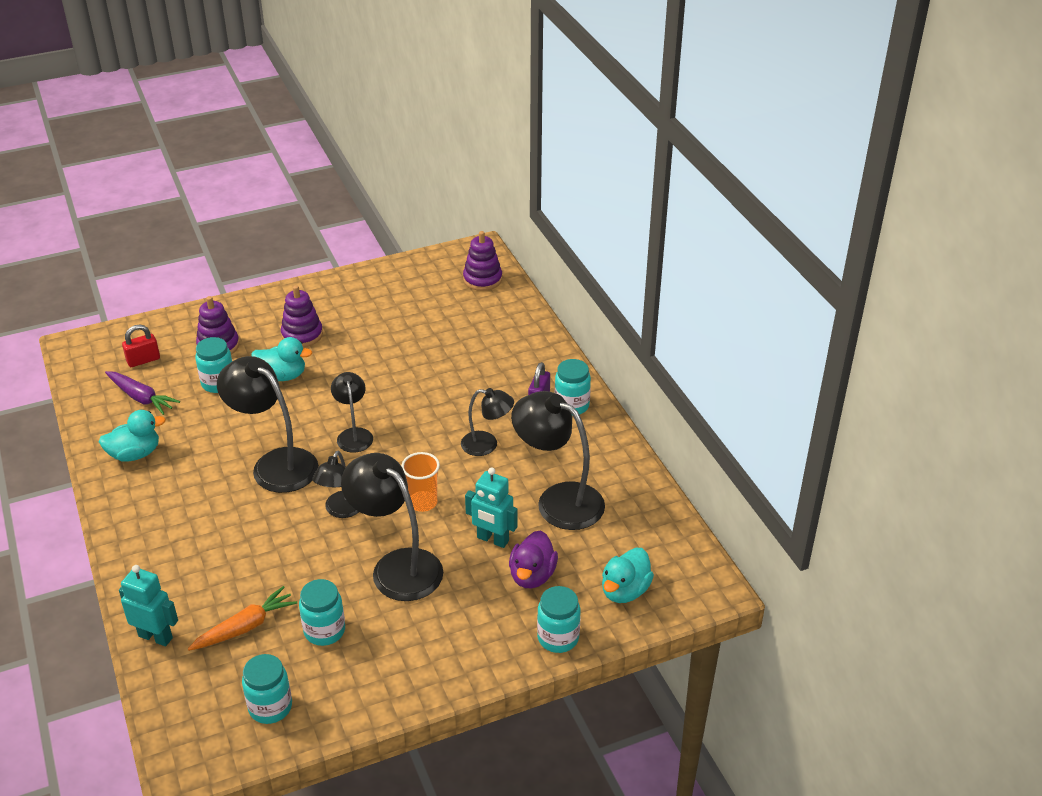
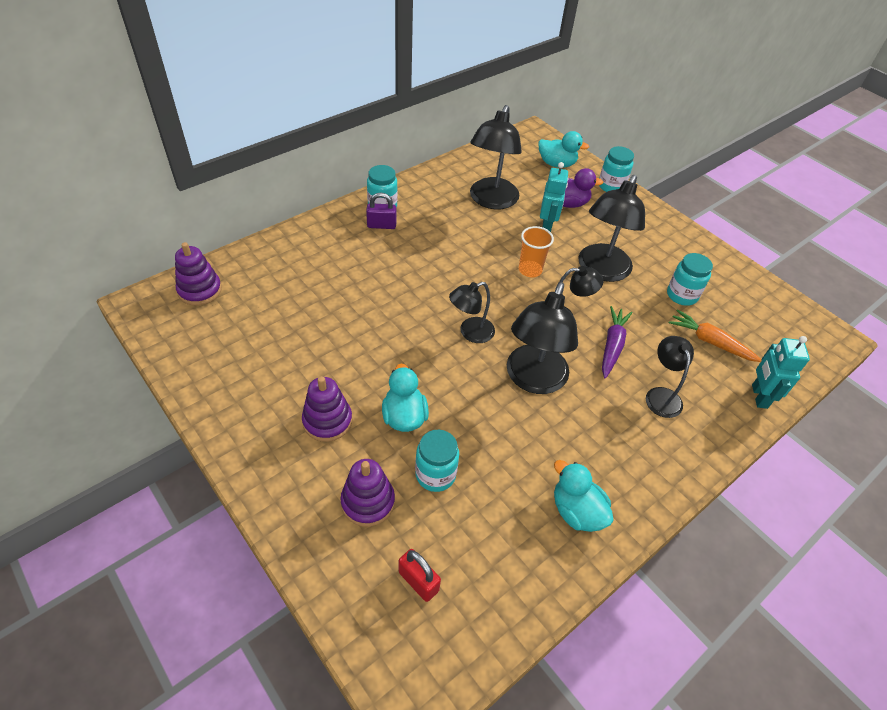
camera: 110 degrees left, 10 degrees up
purple carrot [105,371,180,415] -> purple carrot moved to [602,306,633,378]
turquoise jar [242,654,292,724] -> none
black lamp [461,388,514,456] -> black lamp moved to [646,336,694,418]

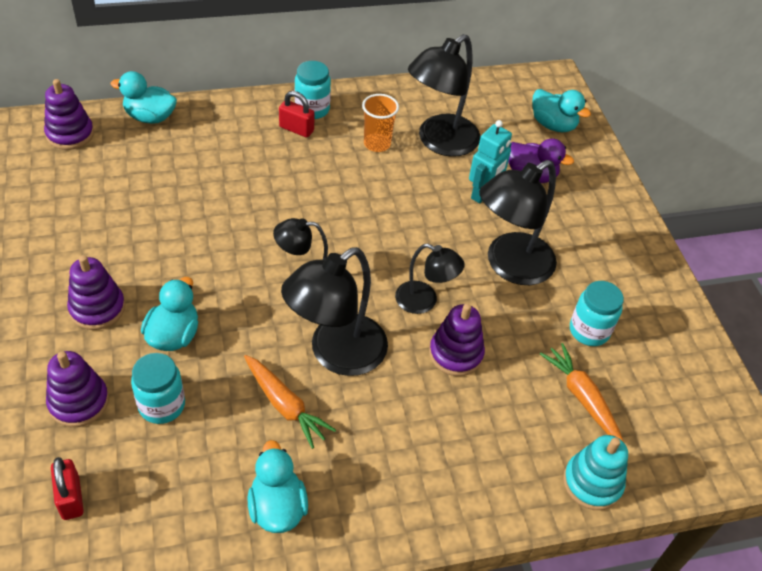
camera: 25 degrees right, 0 degrees up
purple padlock [366,193,397,229] -> red padlock [279,91,315,138]
orange cup [519,226,554,277] -> orange cup moved to [362,94,399,152]
turquoise jar [599,146,634,192] -> none
purple carrot [602,306,633,378] -> purple stacking toy [429,304,485,376]
black lamp [646,336,694,418] -> none
turquoise robot [752,336,810,409] -> turquoise stacking toy [563,435,628,510]
none -> turquoise duck [111,71,177,124]
none -> orange carrot [244,355,336,449]

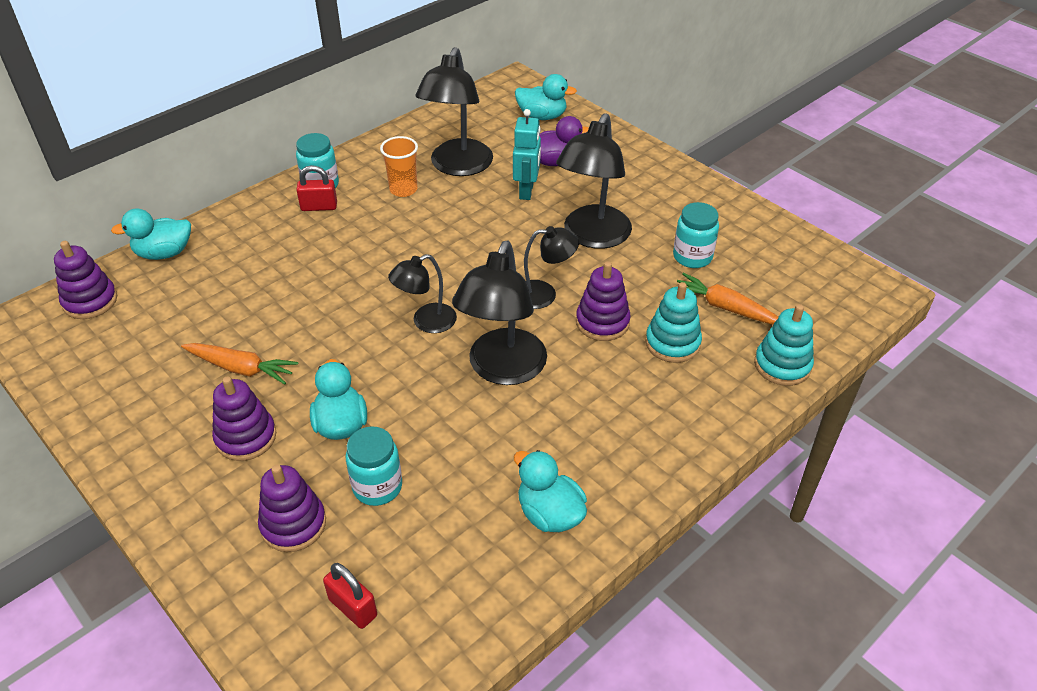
camera: 25 degrees left, 5 degrees down
orange carrot [244,355,336,449] -> orange carrot moved to [181,343,298,384]
none -> turquoise stacking toy [645,282,702,363]

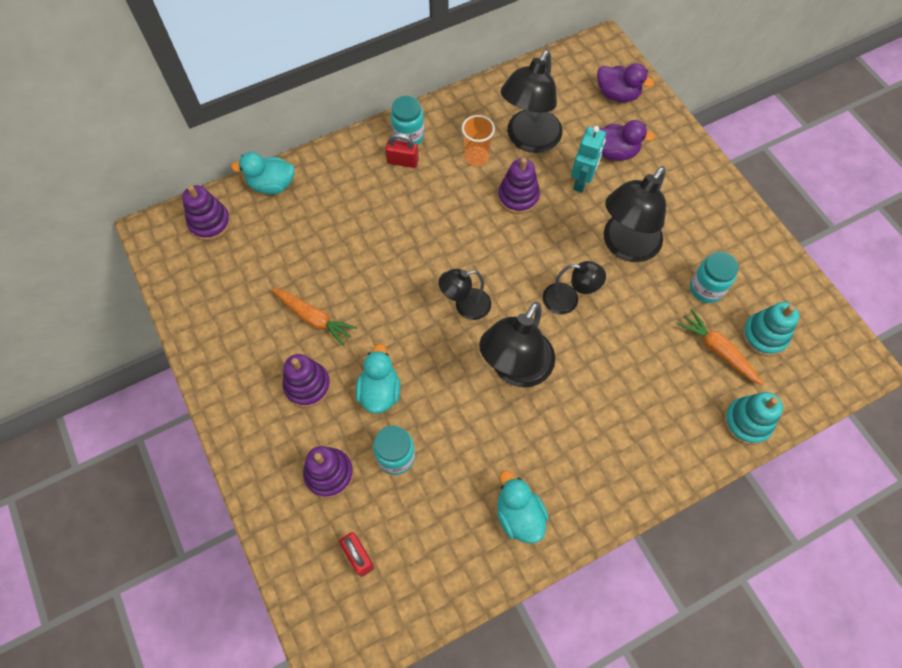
camera: 15 degrees right, 20 degrees up
turquoise duck [515,74,577,120] -> purple duck [597,63,654,102]
purple stacking toy [576,261,631,341] -> purple stacking toy moved to [498,158,540,214]
turquoise stacking toy [645,282,702,363] -> turquoise stacking toy moved to [742,302,799,356]

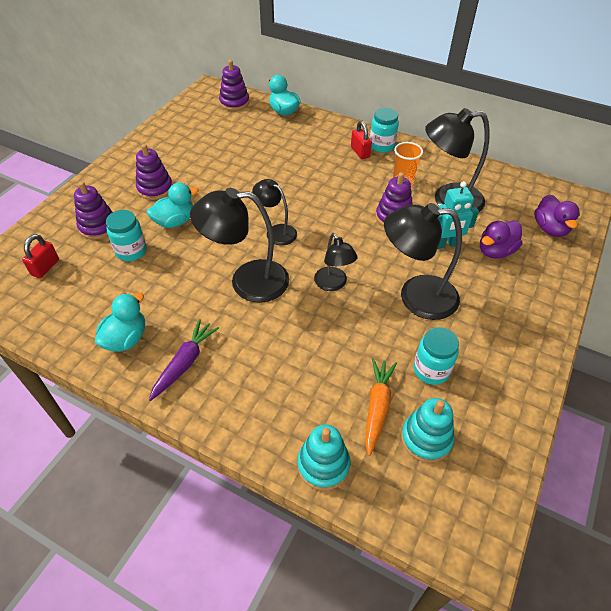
camera: 55 degrees right, 15 degrees down
orange carrot [271,288,357,347] -> none
purple duck [599,120,655,161] -> purple duck turned 75 degrees clockwise [480,221,522,259]
none -> purple carrot [149,319,219,401]

